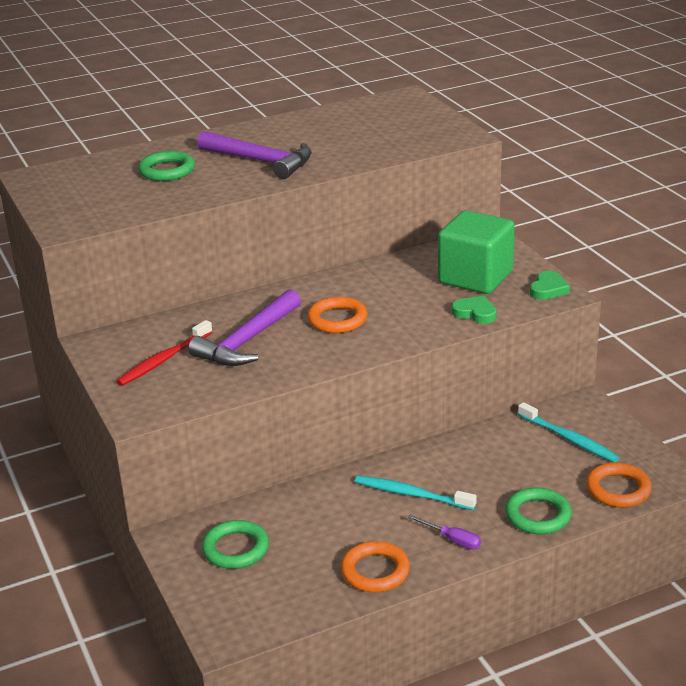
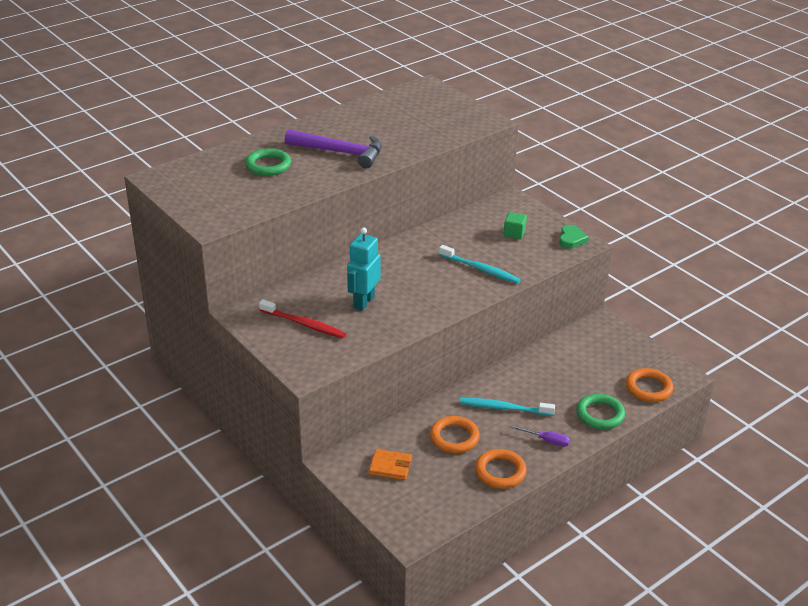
camera: 15 degrees left, 5 degrees up
red toothbrush [116,320,212,386] -> red toothbrush turned 90 degrees counterclockwise [259,300,346,338]
purple hammer [188,289,301,366] -> turquoise robot [347,227,381,311]
green ring [202,520,269,569] -> orange wallet [369,449,412,480]
orange ring [307,297,367,333] -> orange ring moved to [430,416,480,453]
green cube [438,210,515,294] -> green cube [503,212,527,239], size x0.42
green heart [452,296,497,324] -> none
turquoise toothbrush [518,402,620,463] -> turquoise toothbrush moved to [439,245,521,284]

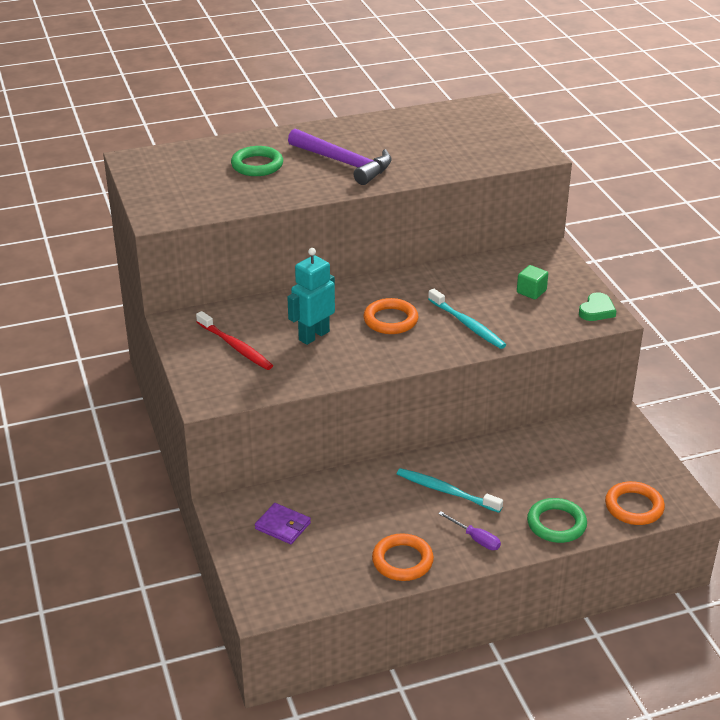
camera: 20 degrees right, 0 degrees up
orange wallet [369,449,412,480] -> purple wallet [255,503,311,544]
orange ring [430,416,480,453] -> orange ring moved to [363,298,418,334]

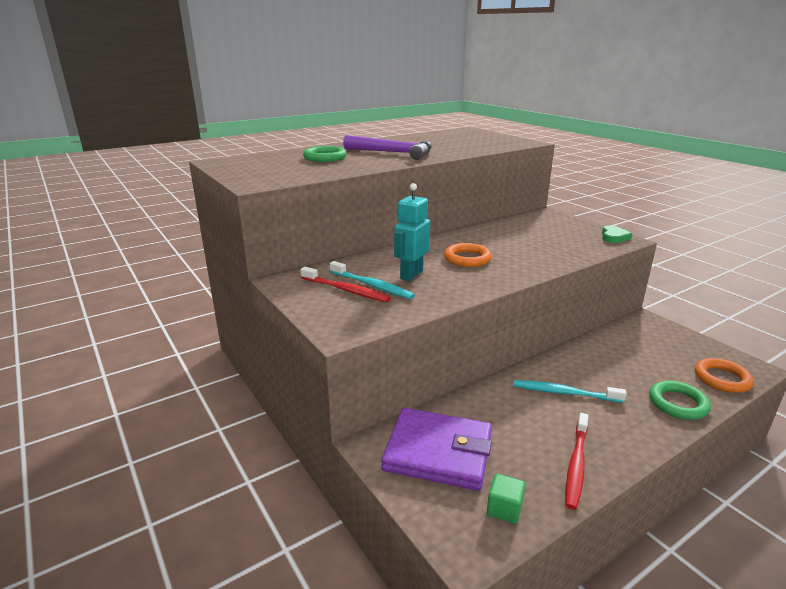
camera: 15 degrees left, 10 degrees down
purple wallet [255,503,311,544] -> purple wallet [381,408,492,491], size x2.08
orange ring [372,533,434,581] -> red toothbrush [566,413,589,510]
turquoise toothbrush [428,289,506,349] -> turquoise toothbrush moved to [330,261,415,299]
purple screwdriver [438,511,501,550] -> none
green cube [517,265,548,299] -> green cube moved to [487,474,525,524]

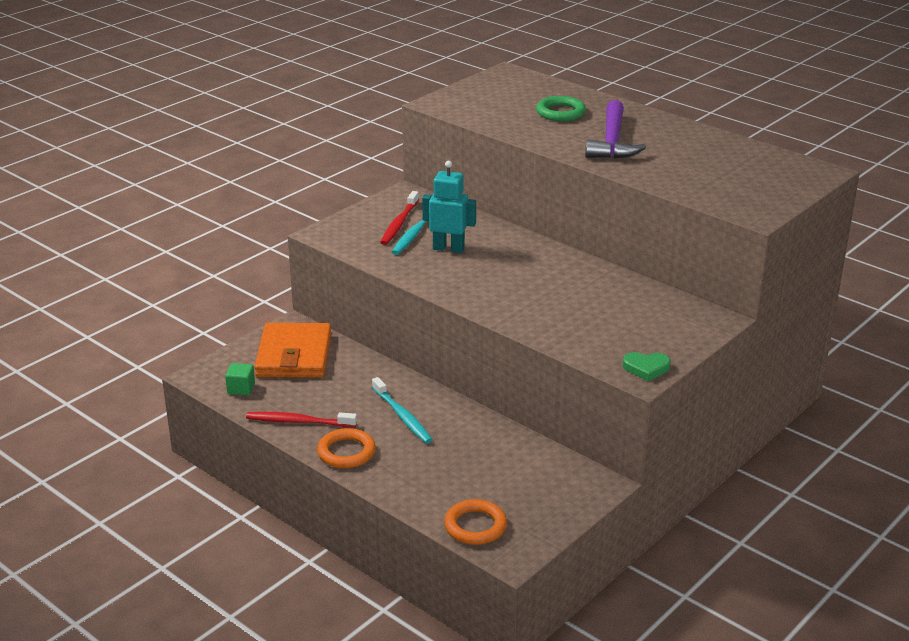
camera: 75 degrees right, 5 degrees up
purple wallet [381,408,492,491] -> orange wallet [254,323,331,378]
orange ring [444,243,492,267] -> orange ring moved to [317,428,376,468]
turquoise toothbrush [514,380,627,403] -> turquoise toothbrush turned 150 degrees clockwise [372,377,433,443]
green ring [649,381,711,420] -> none

